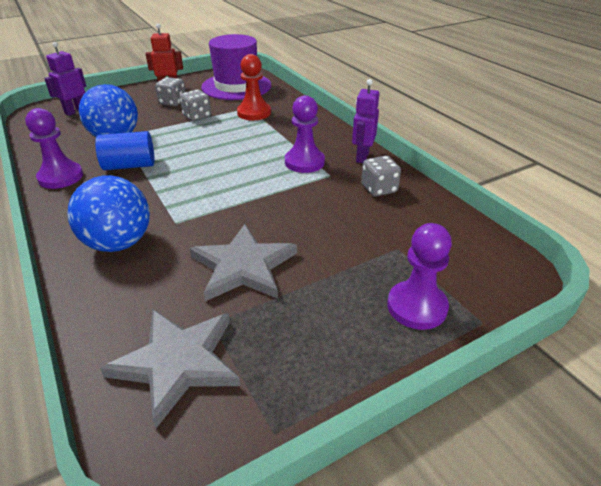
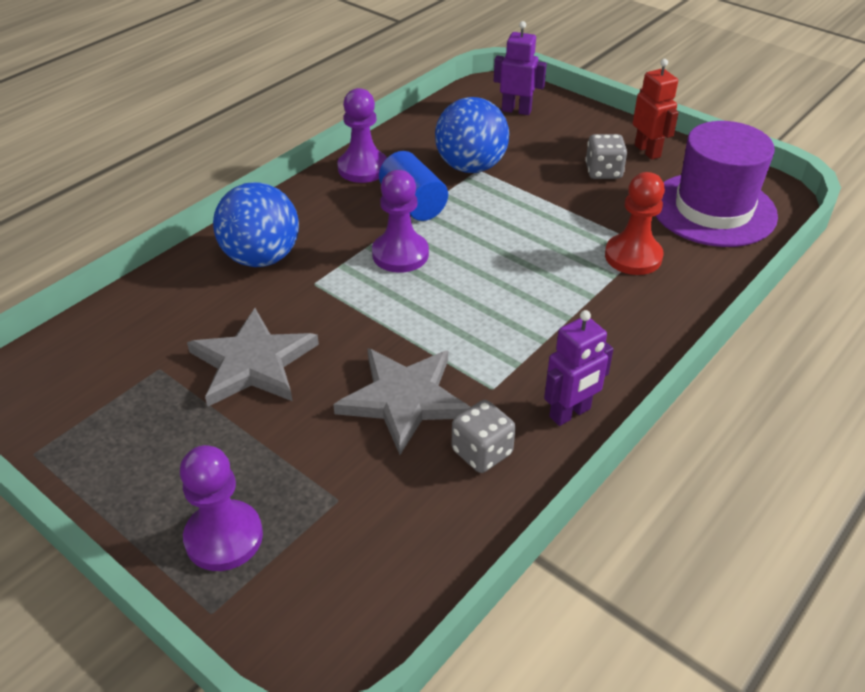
camera: 70 degrees right, 5 degrees up
grey star [100,309,240,428] -> grey star moved to [333,348,470,455]
grey dice [180,90,211,121] -> none
purple pawn [285,95,325,173] -> purple pawn moved to [372,170,429,273]
purple robot [352,79,379,163] -> purple robot turned 150 degrees clockwise [544,310,613,426]

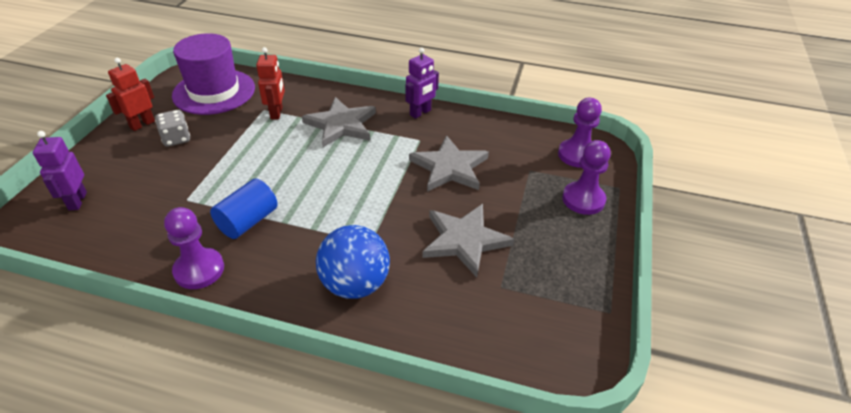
camera: 115 degrees left, 0 degrees up
purple pawn [372,170,429,273] -> purple pawn moved to [558,98,602,168]
blue ball [435,97,509,173] -> none
grey dice [451,400,516,473] -> none
purple robot [544,310,613,426] -> purple robot turned 105 degrees clockwise [405,48,439,119]
red pawn [605,172,665,275] -> red robot [256,47,285,119]
none -> grey star [302,97,376,147]

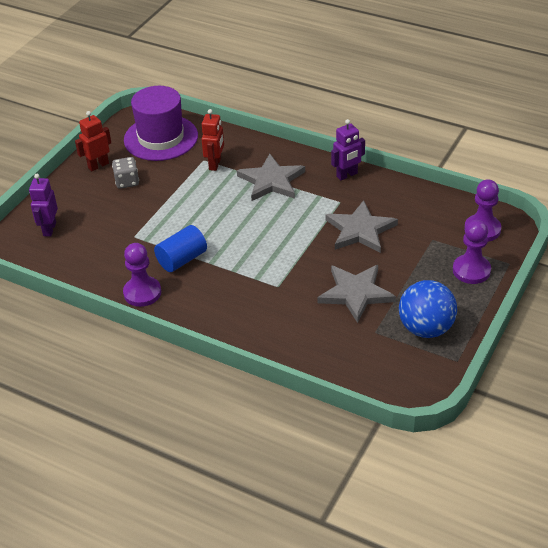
camera: 15 degrees right, 0 degrees up
blue ball [316,225,390,299] -> blue ball moved to [399,280,457,338]

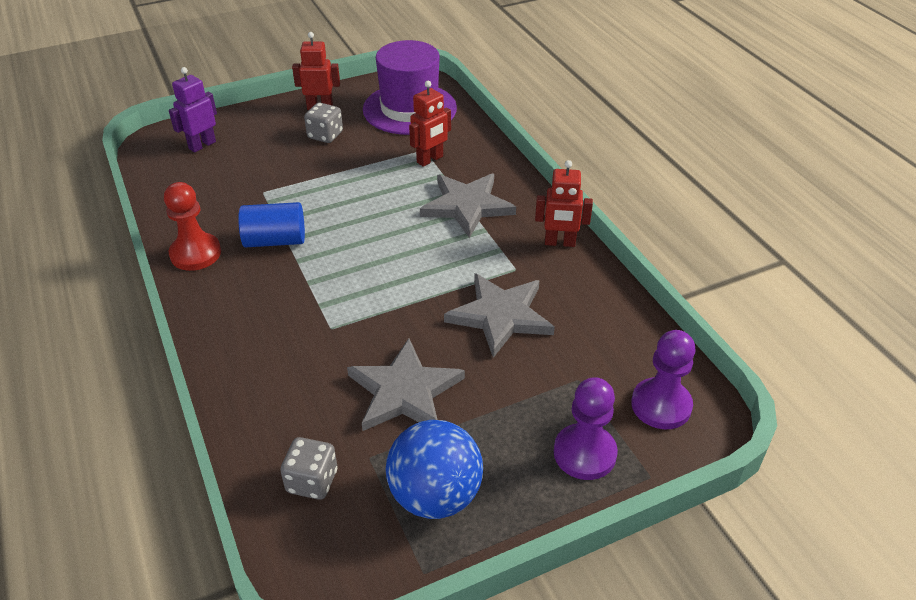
camera: 35 degrees right, 0 degrees up
purple pawn [123,243,161,307] -> red pawn [164,182,221,271]
purple robot [331,119,365,181] -> red robot [535,160,593,247]
none -> grey dice [280,437,337,500]

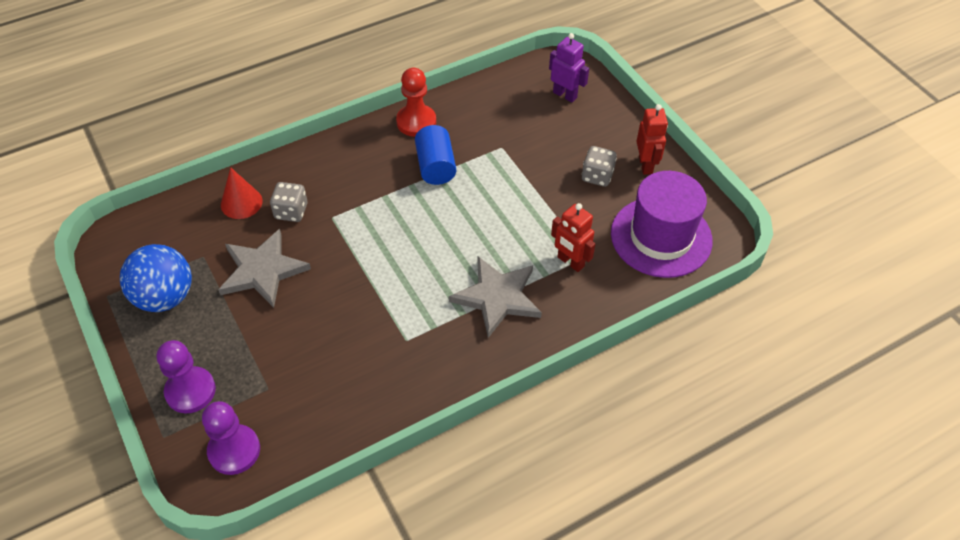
camera: 85 degrees right, 10 degrees up
grey dice [280,437,337,500] -> grey dice moved to [270,182,307,222]
grey star [444,273,555,358] -> none
red robot [535,160,593,247] -> none
none -> red cone [221,167,263,219]

